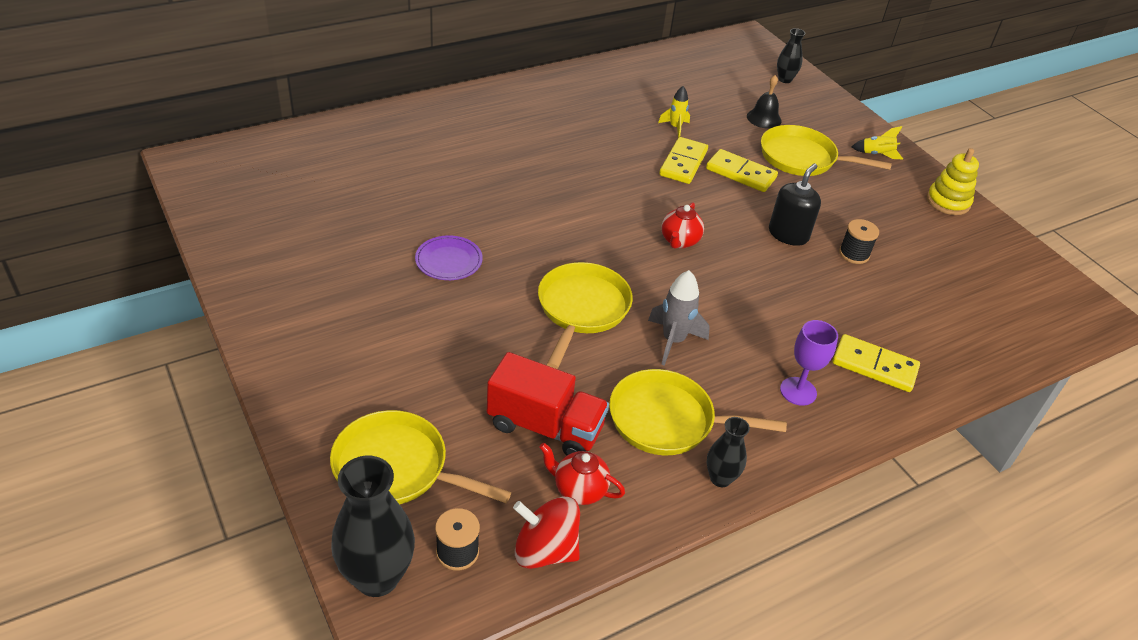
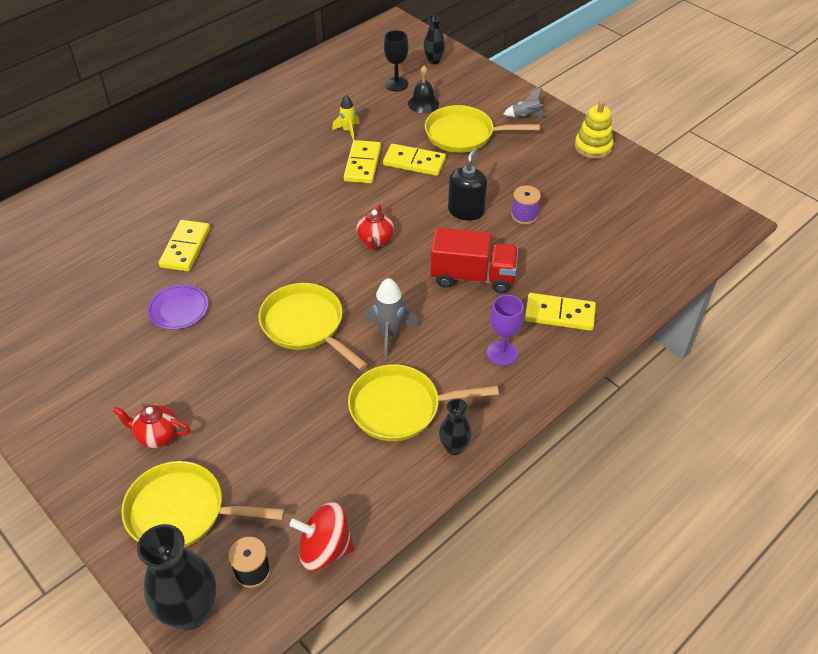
camera: 10 degrees left, 5 degrees up
red truck [487,352,609,455] -> red truck moved to [430,228,518,293]
yellow pan [538,262,633,369] -> yellow pan turned 45 degrees counterclockwise [259,283,368,370]
red teapot [539,443,625,505] -> red teapot moved to [113,404,190,448]
black spool [839,219,879,264] -> purple spool [511,186,541,225]
yellow rocket [852,126,903,159] -> grey rocket [504,88,549,117]
none -> yellow domino [159,220,210,271]
none -> black goblet [384,30,409,91]

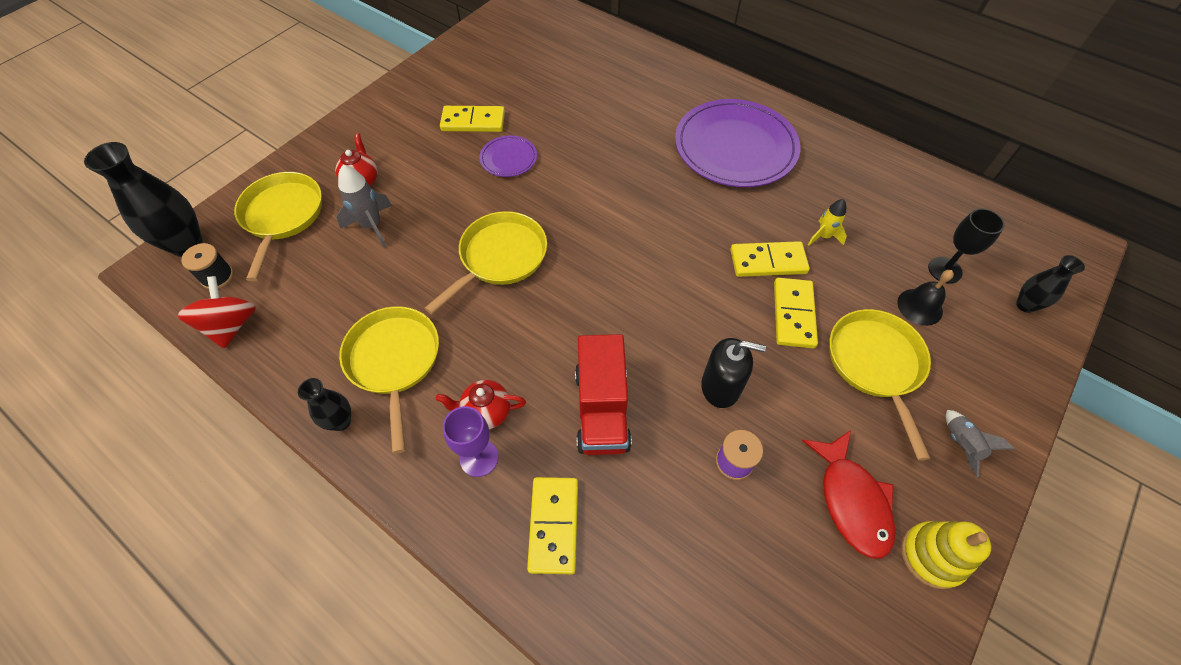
camera: 80 degrees right, 10 degrees up
yellow domino [159,220,210,271] -> yellow domino moved to [440,106,505,132]
red teapot [357,204,394,250] -> red teapot moved to [436,380,526,429]
grey rocket [364,278,419,359] -> grey rocket moved to [336,164,392,247]
none -> purple plate [675,99,800,187]
none -> red fish [802,430,896,559]

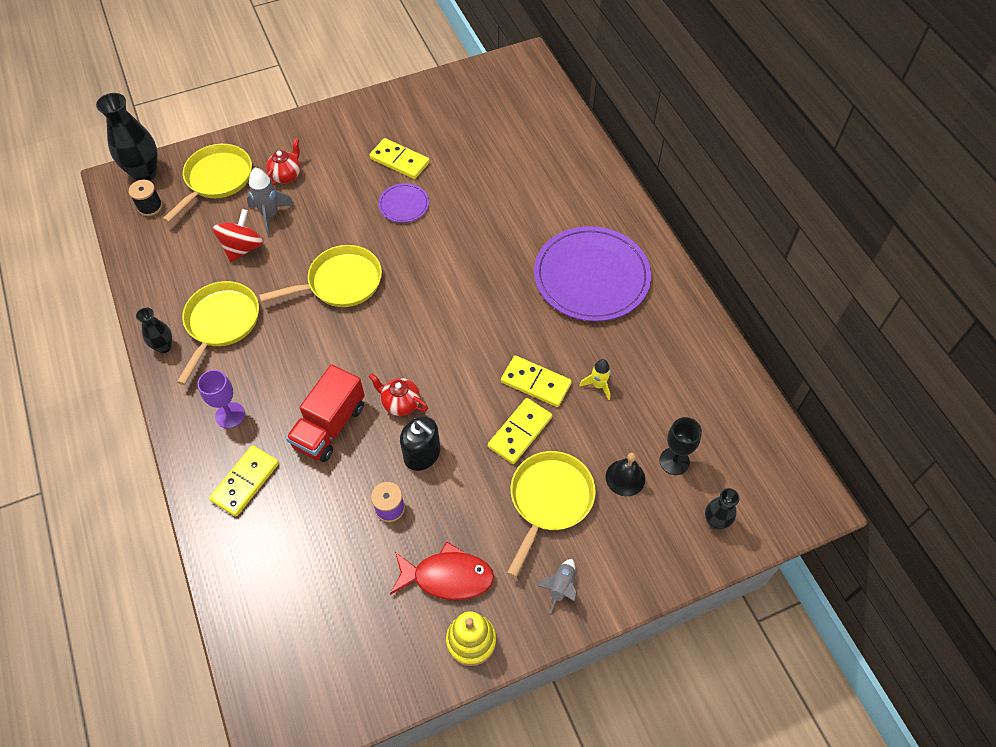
camera: 30 degrees right, 0 degrees up
red spinning top [177,276,256,348] -> red spinning top moved to [213,209,263,262]
red teapot [436,380,526,429] -> red teapot moved to [369,373,428,416]
red fish [802,430,896,559] -> red fish turned 105 degrees counterclockwise [390,541,494,600]

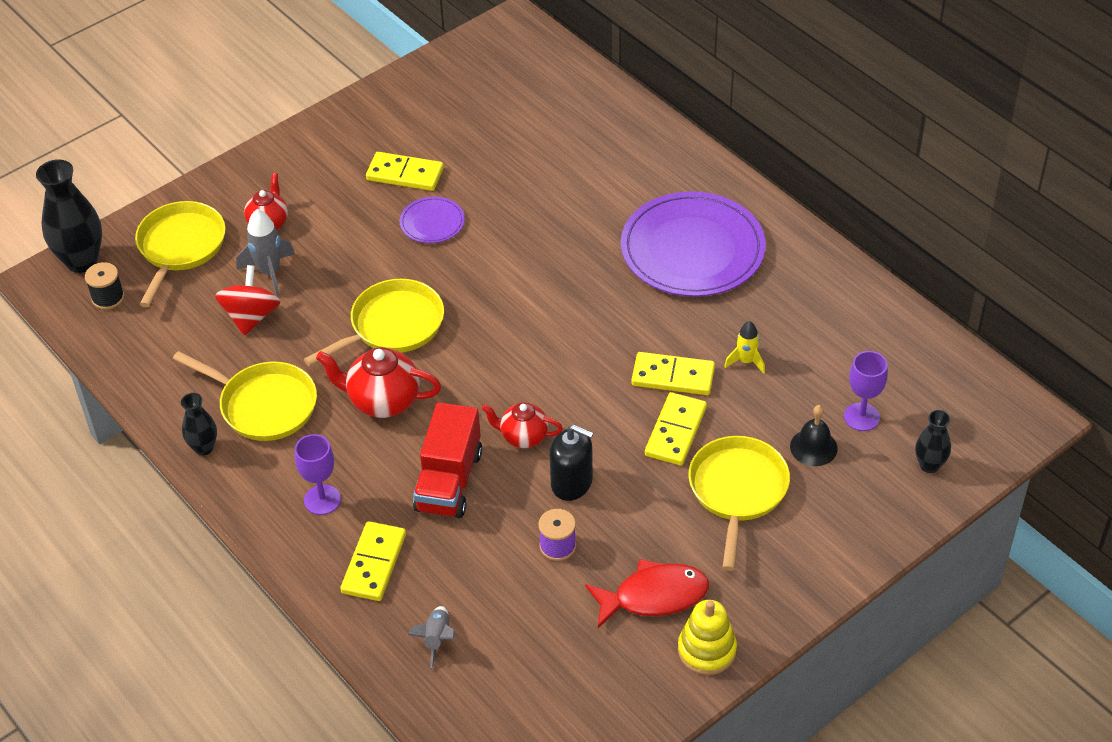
camera: 15 degrees left, 10 degrees down
yellow pan [177,281,259,385] -> yellow pan turned 120 degrees clockwise [173,351,317,441]
grey rocket [538,559,577,613] -> grey rocket moved to [408,606,455,668]
black goblet [659,417,702,475] -> purple goblet [844,351,888,431]
none -> red teapot [316,347,441,418]

